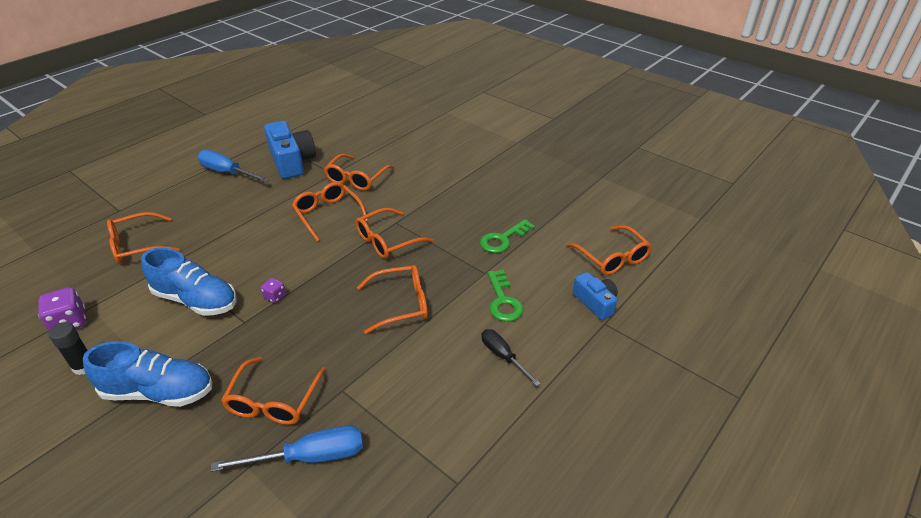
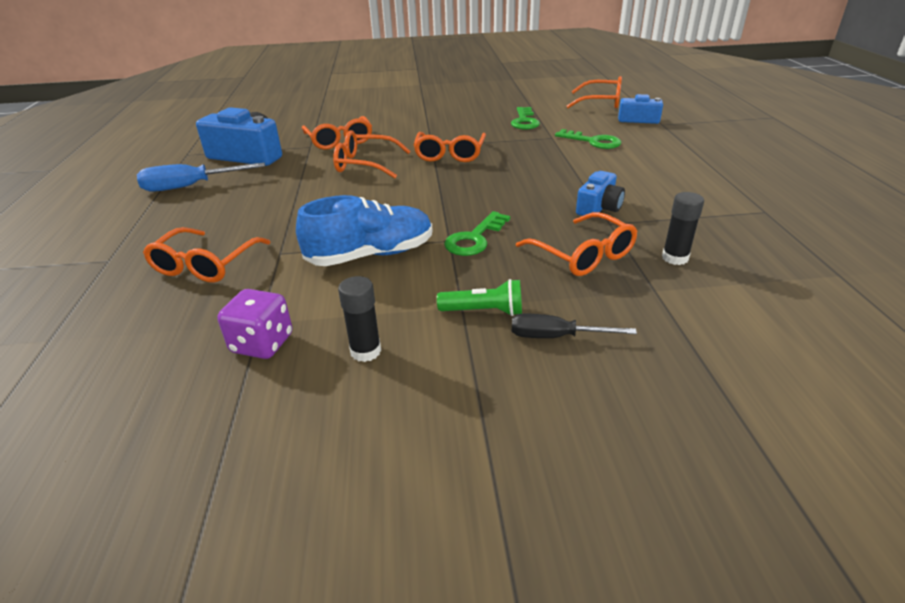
camera: 45 degrees left, 5 degrees down
blue shoe [83,341,212,407] -> green flashlight [437,279,522,316]
blue screwdriver [210,425,363,472] -> black glue stick [662,192,704,265]
purple dice [261,278,286,303] -> none
orange glasses [357,265,428,334] -> none
black screwdriver [481,329,541,386] -> black screwdriver moved to [512,314,637,338]
none -> green key [444,211,510,256]
none -> blue camera [576,171,625,218]

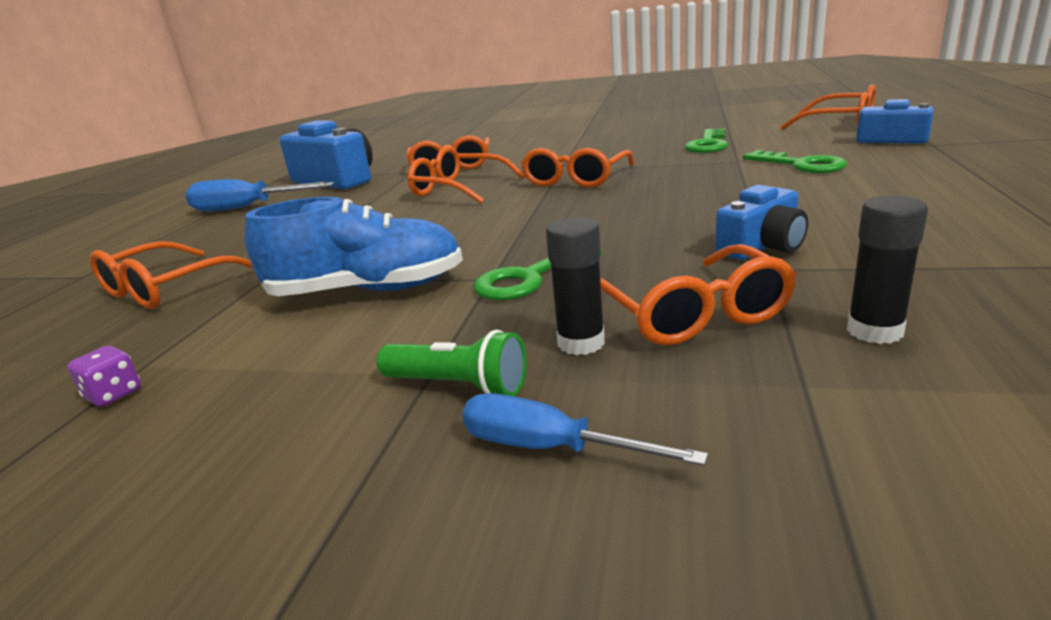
camera: 20 degrees right, 10 degrees down
purple dice [217,289,292,359] -> purple dice [68,346,141,407], size x0.56
black glue stick [338,276,381,362] -> black glue stick moved to [546,217,605,355]
black screwdriver [512,314,637,338] -> blue screwdriver [462,393,708,466]

